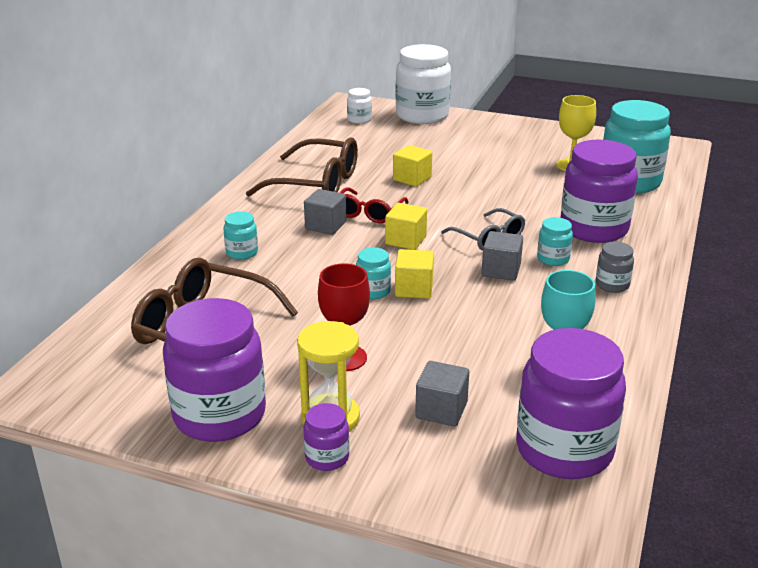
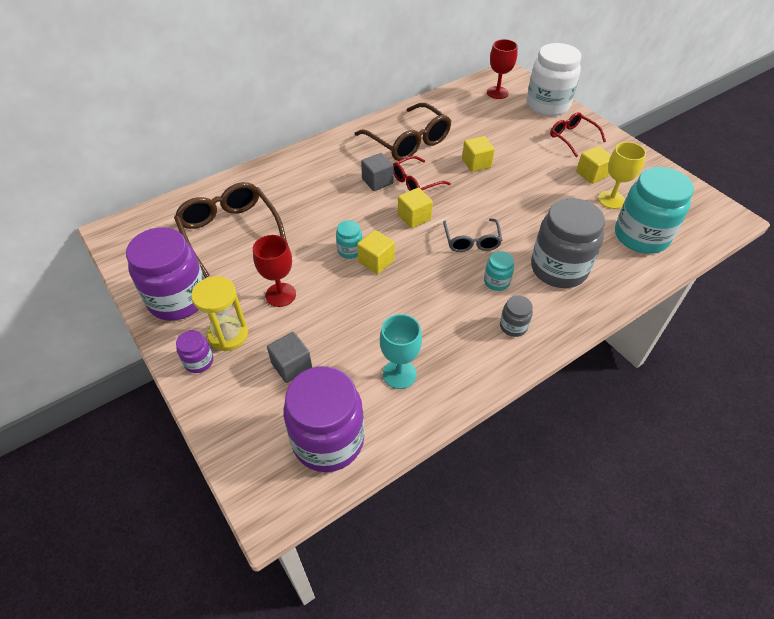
camera: 35 degrees right, 20 degrees up
turquoise jar [223,211,258,260] -> none
white jar [347,88,372,124] -> red goblet [487,39,518,99]
grey cube [481,231,523,281] -> none
purple jar [560,140,638,243] -> grey jar [531,198,605,288]
none -> red glasses [550,112,606,157]
none -> yellow cube [576,146,611,184]

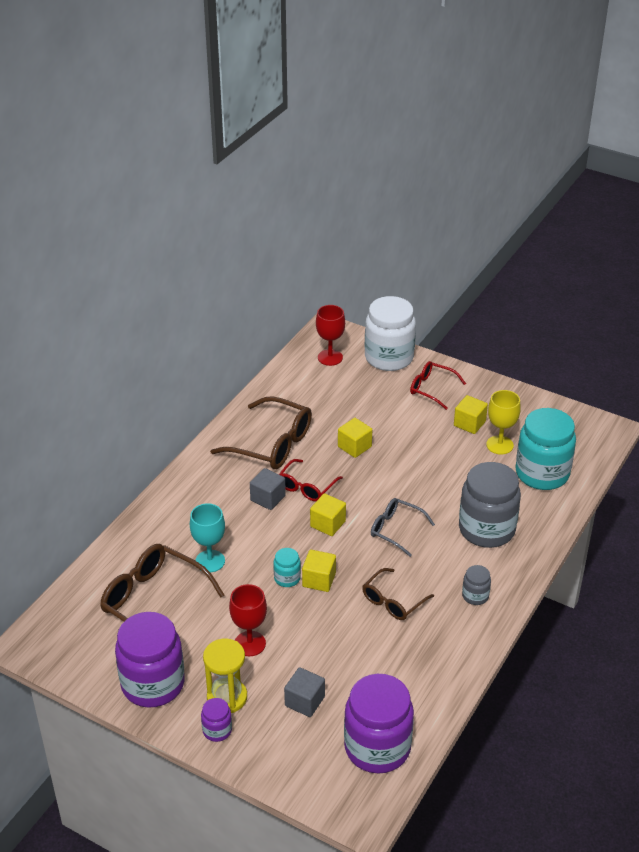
camera: 25 degrees left, 10 degrees down
turquoise goblet [380,314,422,389] -> turquoise goblet moved to [190,503,225,572]
grey glasses [443,218,502,252] -> grey glasses turned 150 degrees clockwise [371,498,435,557]
turquoise jar [484,251,514,291] -> none
none -> brown glasses [362,568,434,620]

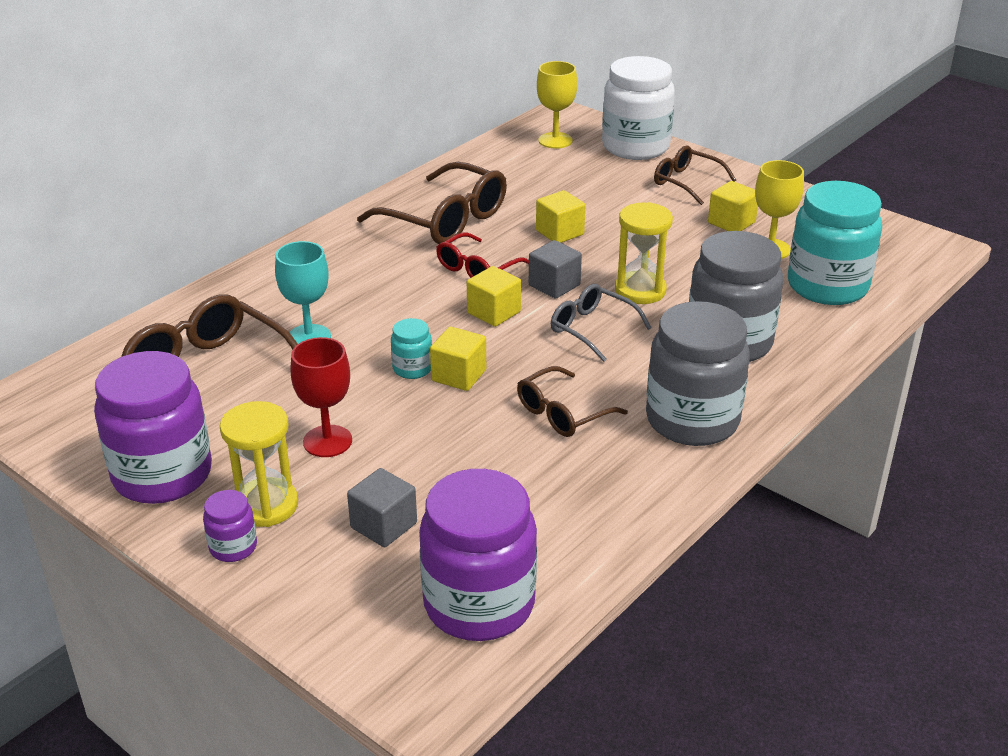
camera: 10 degrees right, 5 degrees down
grey cube [250,468,286,510] -> grey cube moved to [529,240,582,299]
red goblet [316,305,345,366] -> yellow goblet [537,61,577,149]
red glasses [410,361,466,410] -> brown glasses [654,146,736,205]
grey jar [462,565,491,605] -> grey jar [646,301,750,446], size x2.22
none -> yellow hourglass [615,202,673,304]

